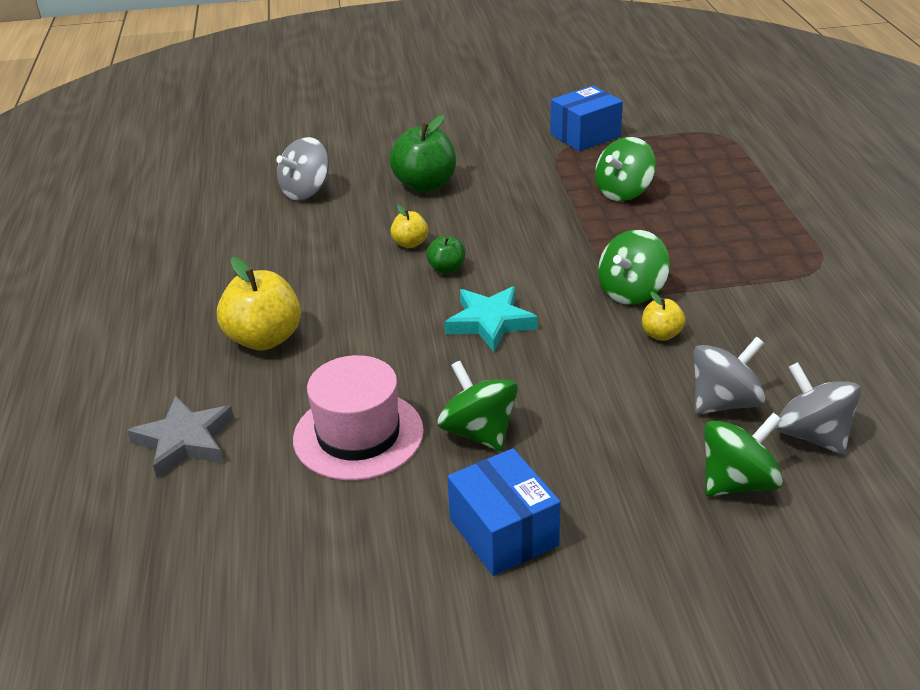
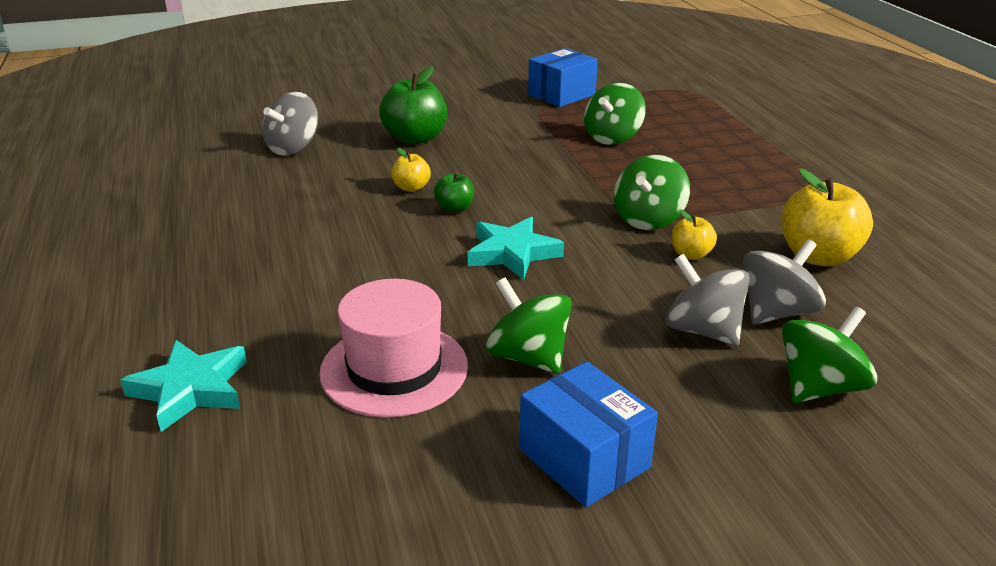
camera: 10 degrees left, 5 degrees down
grey star [127,395,234,478] -> turquoise star [120,340,247,432]
yellow apple [217,257,301,351] -> yellow apple moved to [781,168,873,266]
grey spinning top [775,362,861,455] -> grey spinning top moved to [666,254,750,346]

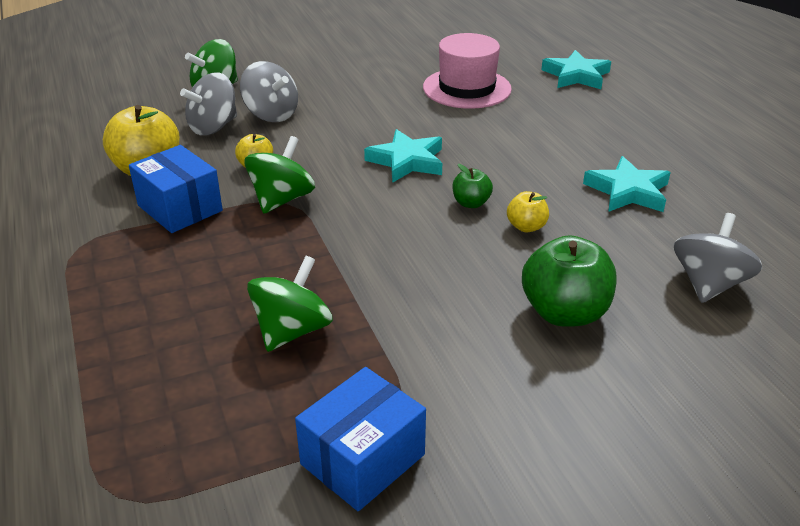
camera: 175 degrees right, 5 degrees up
green spinning top [486,277,572,374] -> none
blue box [520,362,658,507] -> blue box moved to [129,145,223,233]
none -> turquoise star [583,156,671,212]

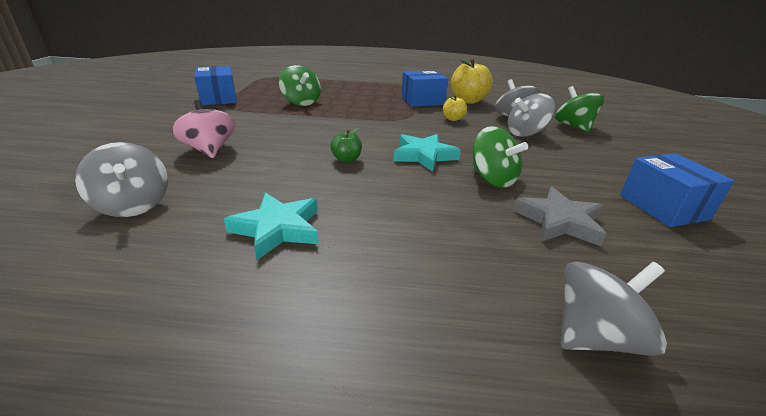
camera: 115 degrees right, 5 degrees down
green spinning top [244,136,315,214] -> green spinning top moved to [472,126,528,188]
pink hat [423,33,512,109] -> grey star [513,187,606,246]
yellow apple [507,191,549,232] -> none
green apple [522,235,617,327] -> pink spinning top [172,100,235,158]
turquoise star [541,50,611,89] -> grey spinning top [560,262,667,356]
none -> blue box [620,153,735,227]

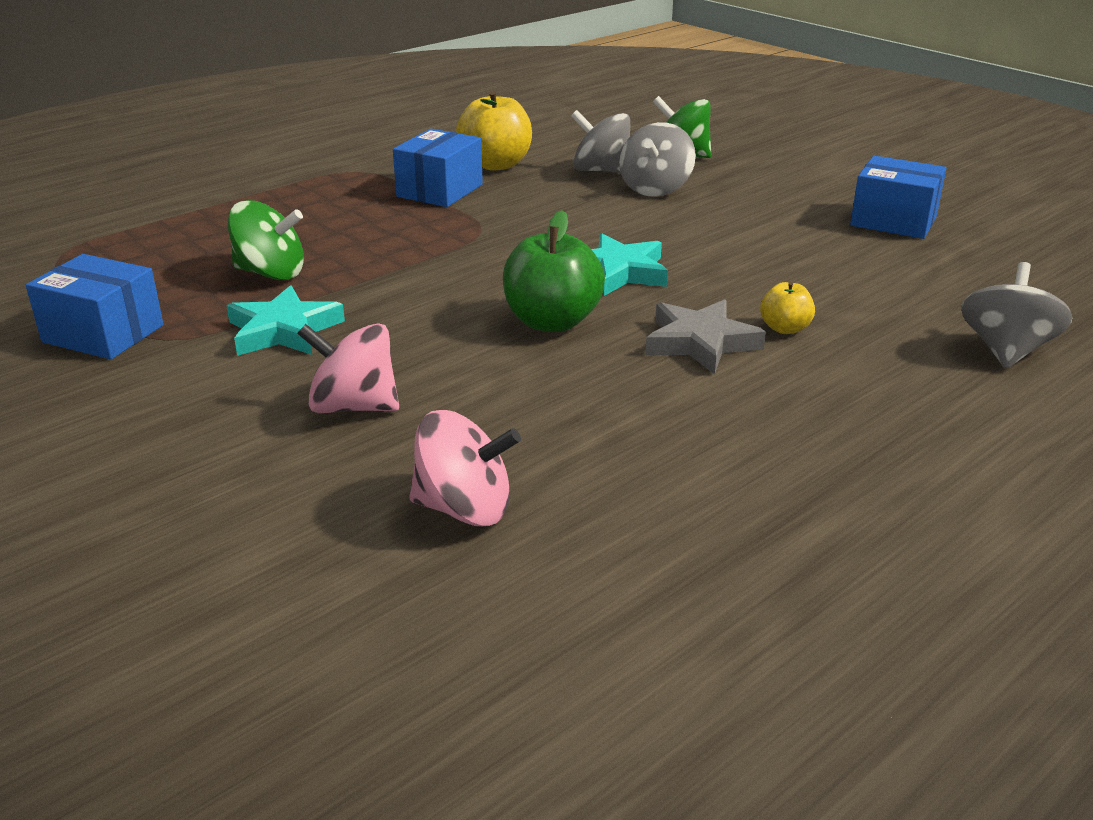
camera: 45 degrees left, 0 degrees up
grey spinning top [75,142,168,217] -> pink spinning top [409,410,521,526]
turquoise star [224,192,318,260] -> turquoise star moved to [227,285,345,356]
green apple [330,128,362,163] -> green apple [503,210,605,332], size x1.92
yellow apple [443,95,467,121] -> yellow apple moved to [760,282,815,334]
green spinning top [472,126,528,188] -> none
grey star [513,187,606,246] -> grey star moved to [645,299,766,374]

